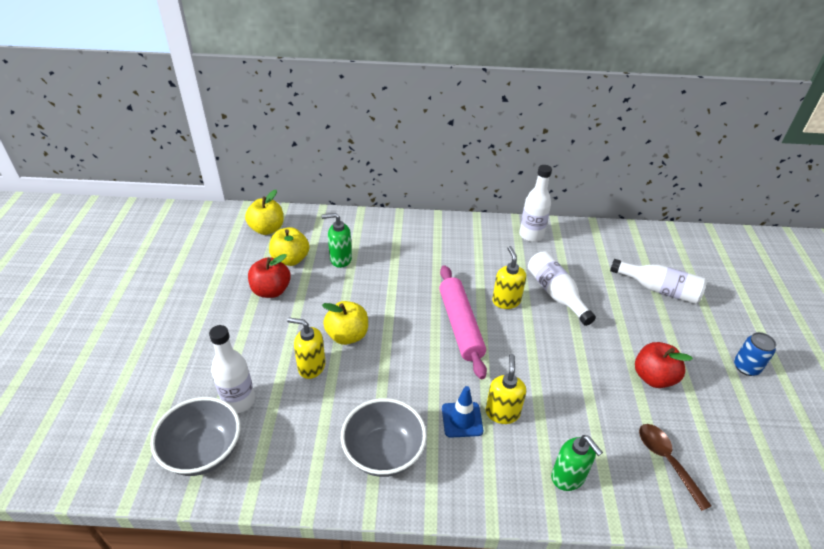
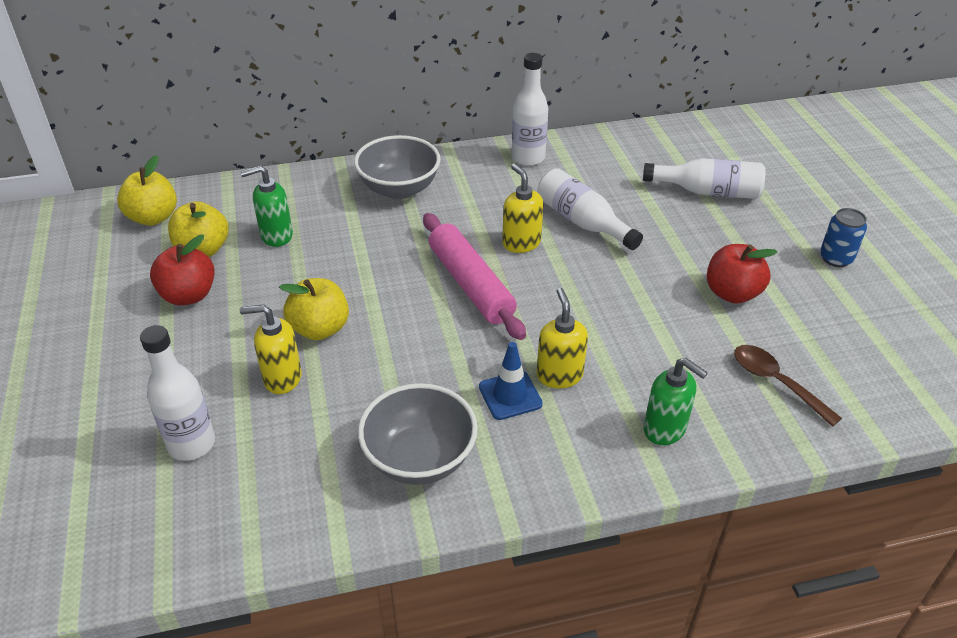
camera: 15 degrees left, 0 degrees up
grey bowl [150,397,240,476] -> grey bowl moved to [354,135,441,199]

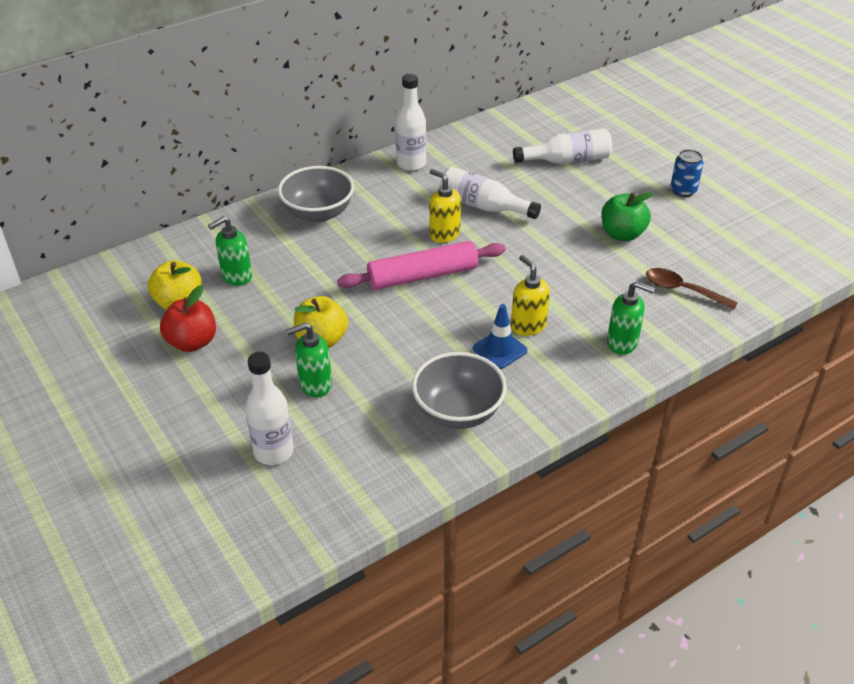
camera: 20 degrees left, 0 degrees up
yellow apple [117,155,177,226] -> none
yellow soap dispenser [240,305,302,394] -> green soap dispenser [286,323,332,397]
pink rolling pin [423,213,526,340] -> pink rolling pin turned 60 degrees counterclockwise [337,241,505,290]
red apple [707,244,777,304] -> green apple [601,192,654,241]

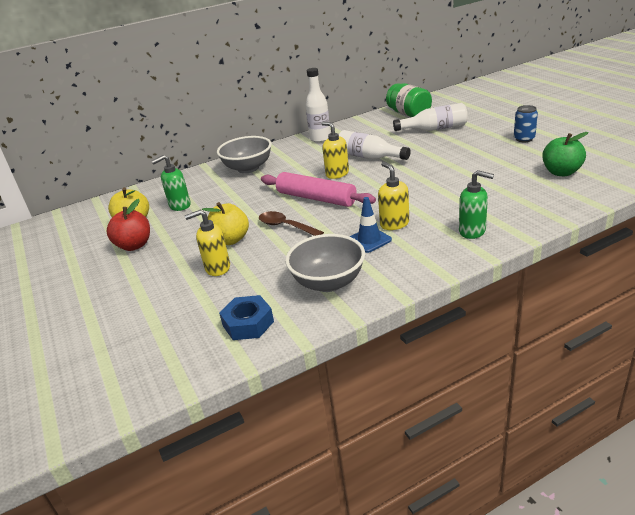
camera: 10 degrees right, 10 degrees down
white bottle [245,352,294,465] -> none
green soap dispenser [286,323,332,397] -> yellow soap dispenser [185,210,230,276]
pink rolling pin [337,241,505,290] -> pink rolling pin turned 45 degrees clockwise [261,172,376,207]
green apple [601,192,654,241] -> green apple moved to [542,132,589,176]
brown spoon [646,268,738,310] -> brown spoon moved to [259,211,324,236]
none -> blue nut [219,295,274,340]
none -> green jar [386,83,432,117]

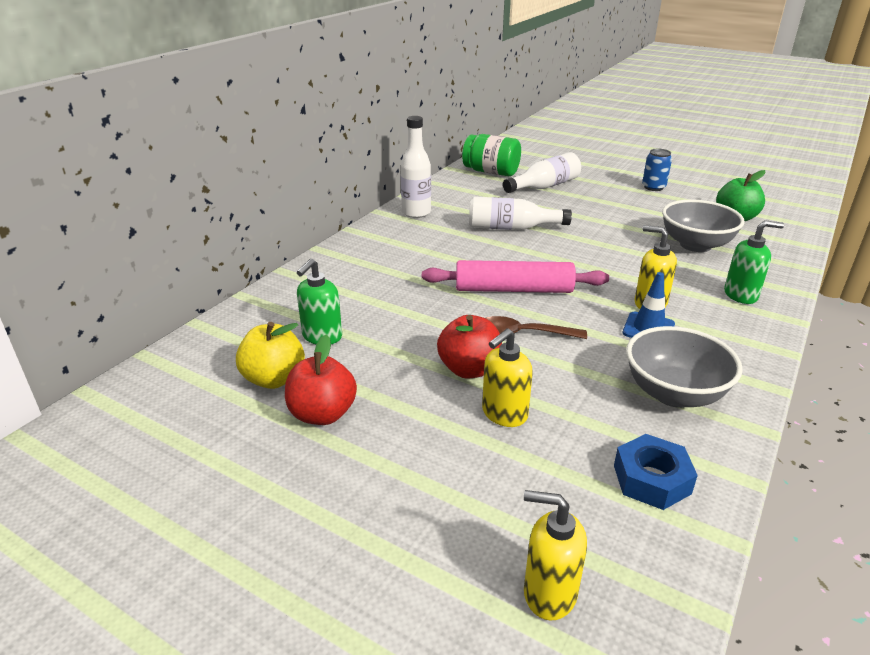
camera: 35 degrees left, 0 degrees up
yellow apple [202,202,249,245] -> red apple [437,315,502,379]
grey bowl [217,136,272,173] -> grey bowl moved to [662,199,745,252]
yellow soap dispenser [321,122,349,179] -> yellow soap dispenser moved to [524,490,587,621]

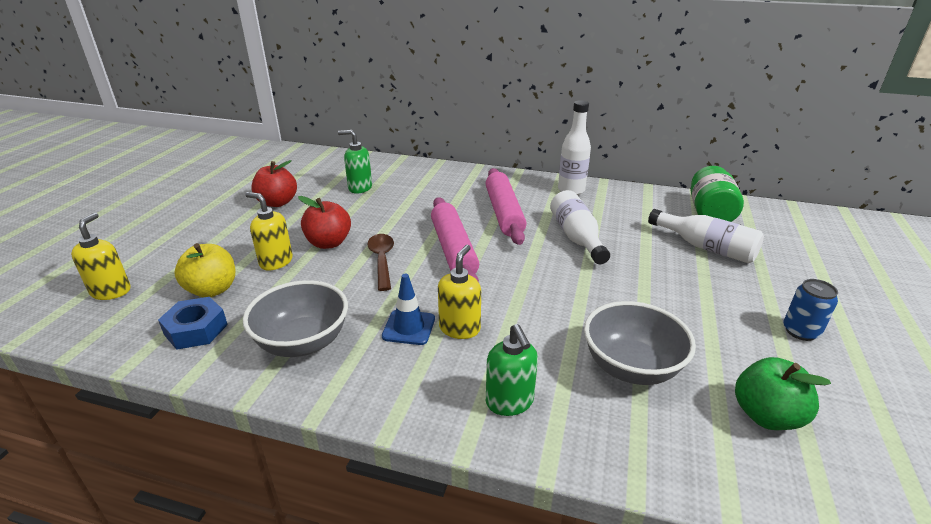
camera: 75 degrees right, 0 degrees up
yellow apple [236,322,305,389] -> yellow apple moved to [174,243,235,297]
none -> pink rolling pin [486,168,527,245]

